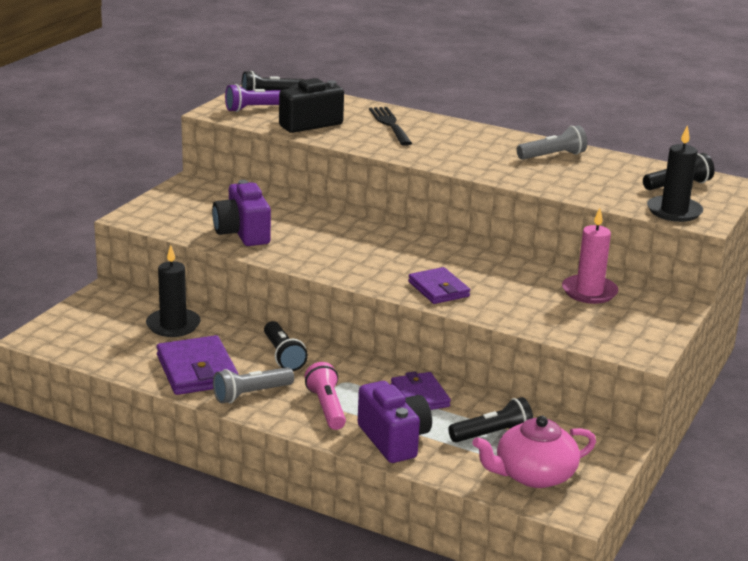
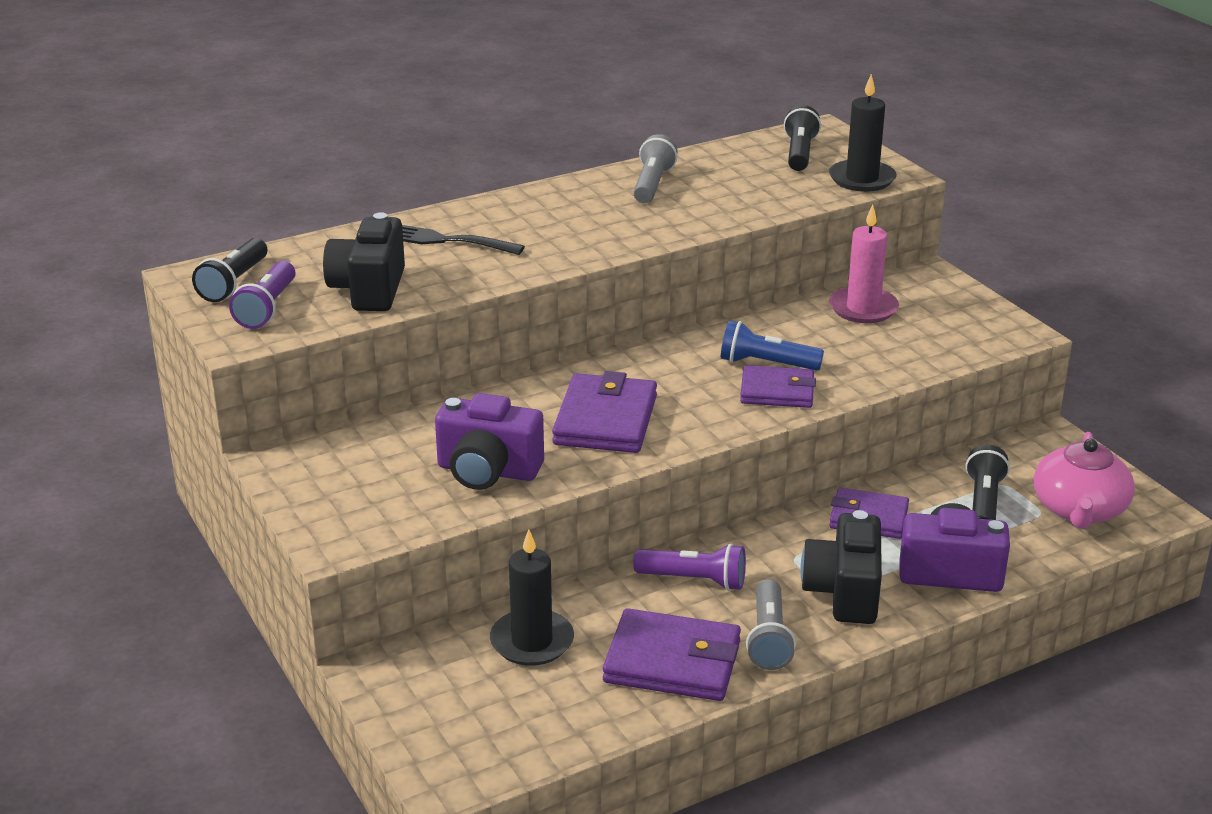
camera: 55 degrees left, 5 degrees up
black flashlight [264,321,308,371] -> purple flashlight [633,544,746,591]
pink flashlight [305,362,346,430] -> black camera [801,510,882,624]
none -> purple wallet [552,371,657,453]
none -> blue flashlight [721,321,824,371]

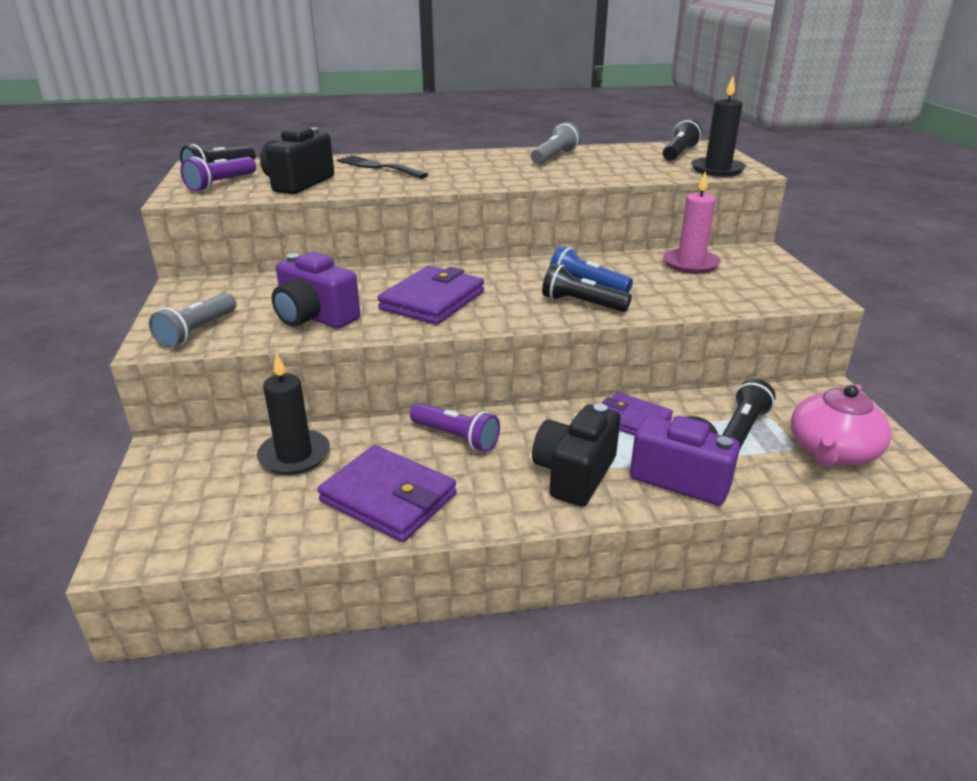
camera: 20 degrees right, 0 degrees up
purple wallet [740,365,816,408] -> black flashlight [542,264,632,312]
grey flashlight [746,579,796,670] -> grey flashlight moved to [149,293,237,348]

